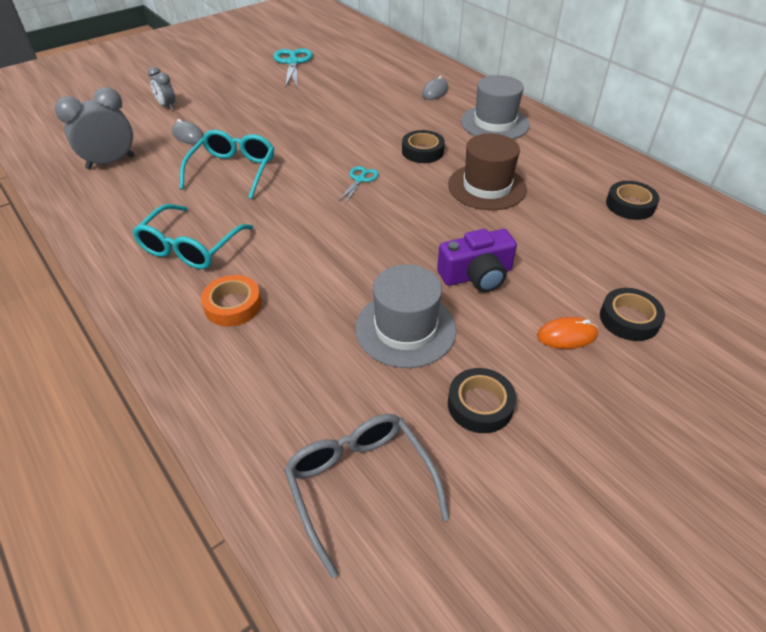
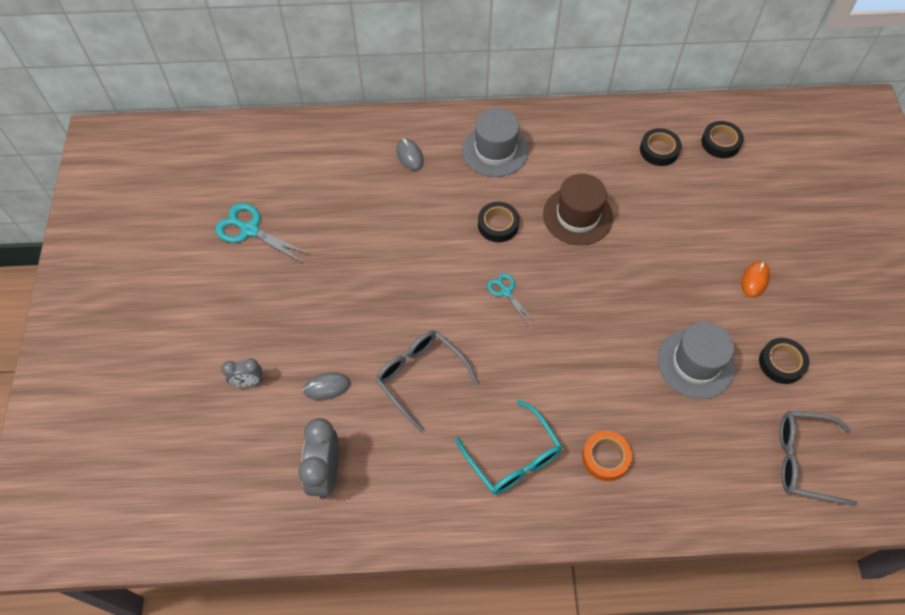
camera: 55 degrees left, 15 degrees up
turquoise glasses [180,130,274,199] -> grey glasses [375,330,478,432]
purple camera [437,229,517,292] -> none
black tape [600,288,665,341] -> black tape moved to [701,121,744,158]

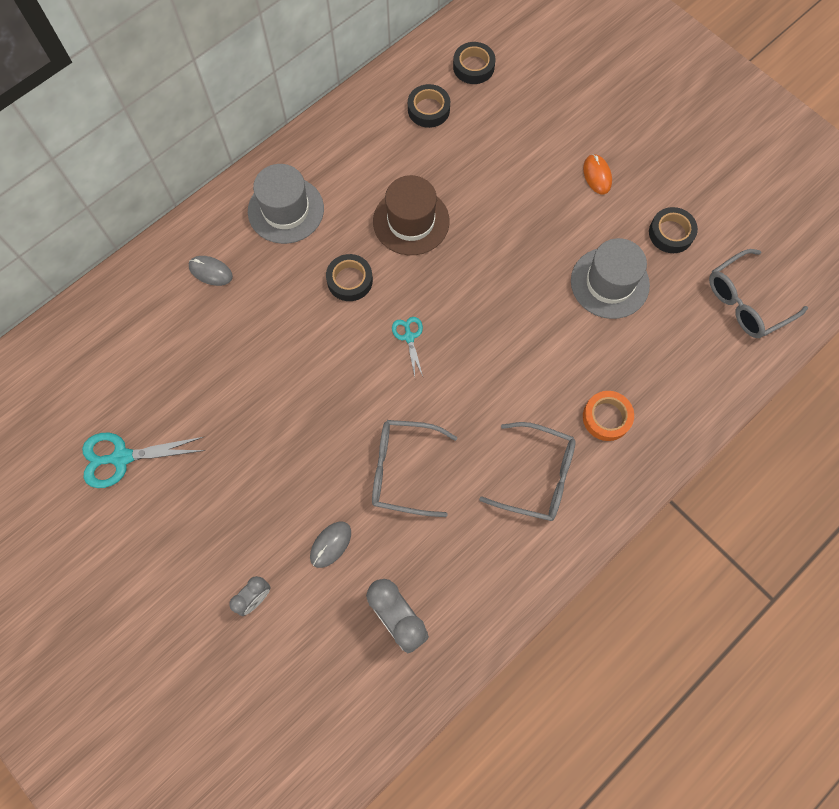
camera: 40 degrees left, 10 degrees up
turquoise glasses [455,400,562,495] -> grey glasses [479,422,576,521]
turquoise scissors [487,273,532,324] -> turquoise scissors turned 60 degrees clockwise [392,317,423,376]

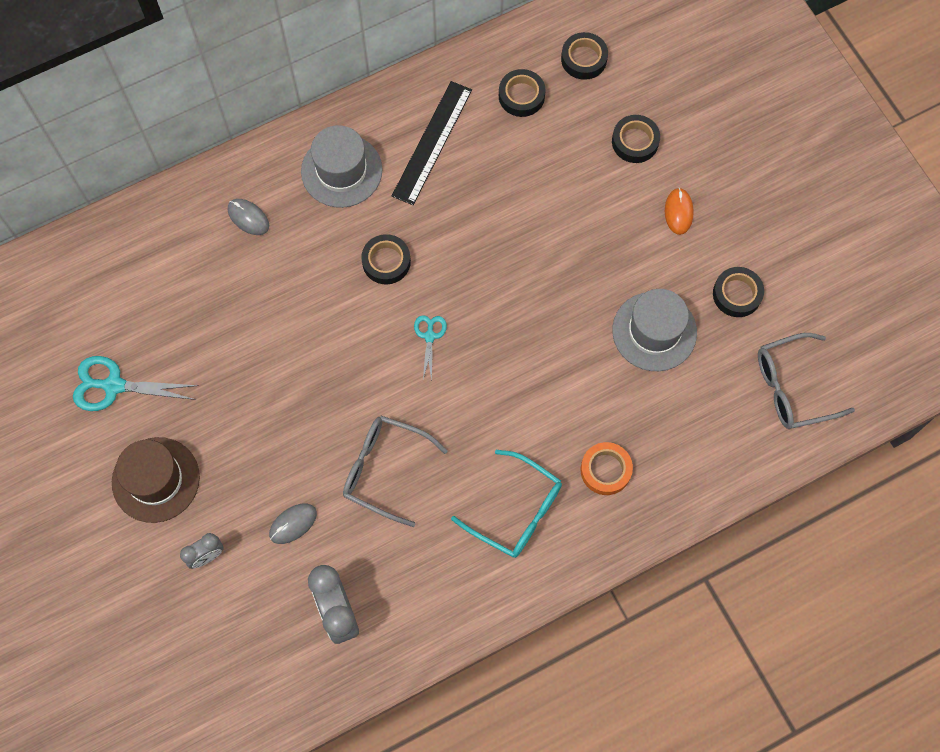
camera: 15 degrees right, 0 degrees up
brown hat [373,175,450,255] -> brown hat moved to [112,437,200,523]
grey glasses [479,422,576,521] -> turquoise glasses [451,450,562,558]
none -> black ruler [392,81,472,205]
none -> black tape [612,115,660,163]

